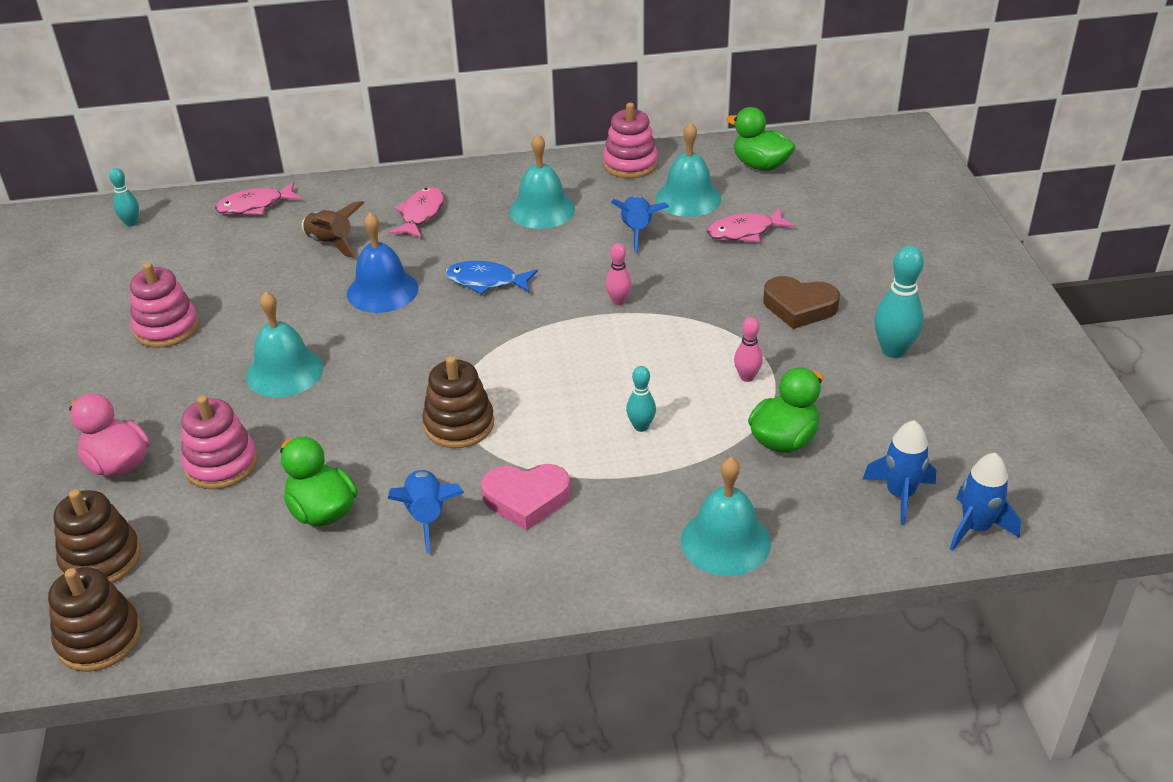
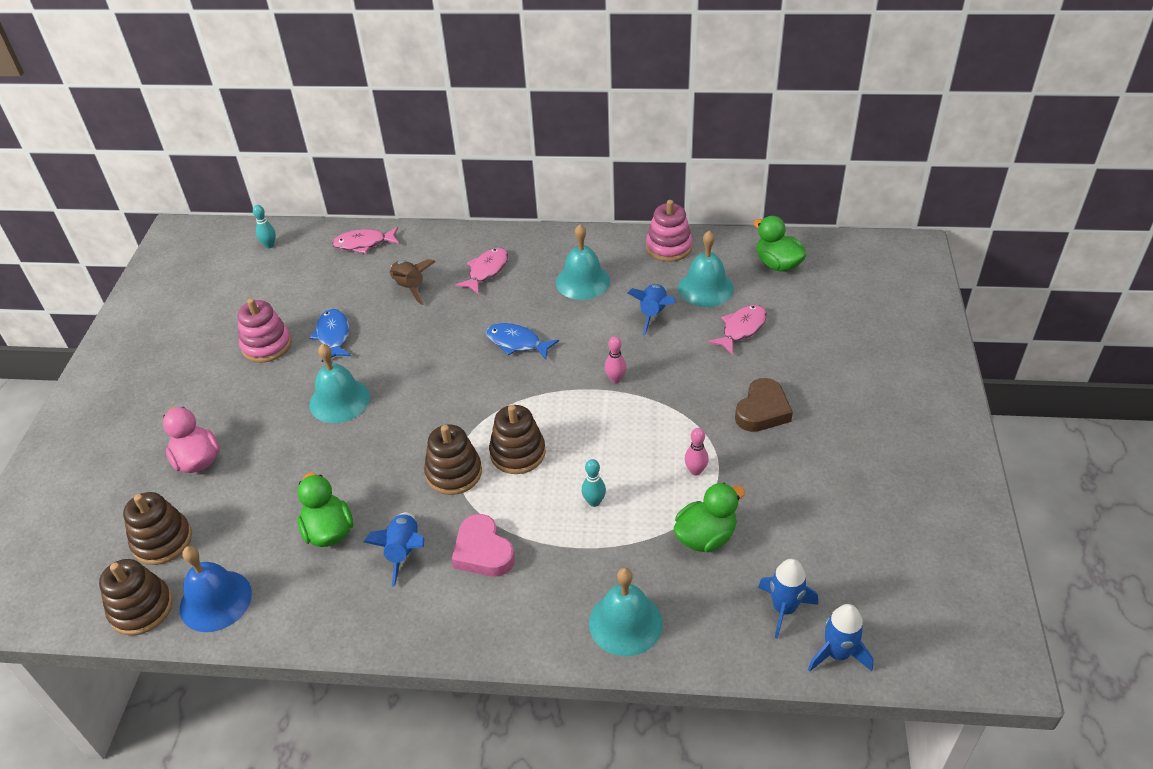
camera: 15 degrees right, 5 degrees up
pink stacking toy [181,395,258,490] -> none
blue bell [347,213,418,313] -> blue bell moved to [180,546,252,632]
pink heart [481,464,570,531] -> pink heart turned 45 degrees clockwise [452,514,515,577]
pink fish [707,208,795,242] -> pink fish turned 135 degrees clockwise [708,305,767,355]
brown heart [763,276,840,329] -> brown heart turned 90 degrees counterclockwise [735,378,793,432]
turquoise bowling pin [874,246,924,358] -> none
none -> blue fish [310,309,351,362]
none -> brown stacking toy [489,405,546,474]

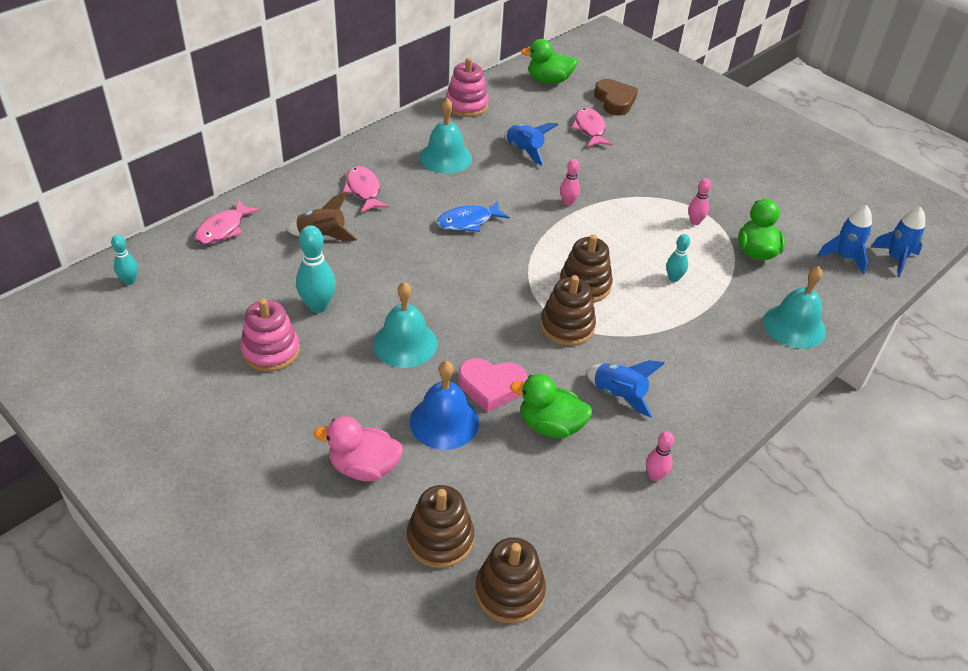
camera: 55 degrees left, 0 degrees up
blue bell [180,546,252,632] -> blue bell moved to [410,361,479,450]
blue fish [310,309,351,362] -> turquoise bowling pin [296,225,336,313]
pink heart [452,514,515,577] -> pink heart moved to [458,358,527,413]
turquoise bell [678,231,734,307] -> none
brown heart [735,378,793,432] -> brown heart moved to [594,79,638,116]
none -> pink bowling pin [646,431,674,481]

